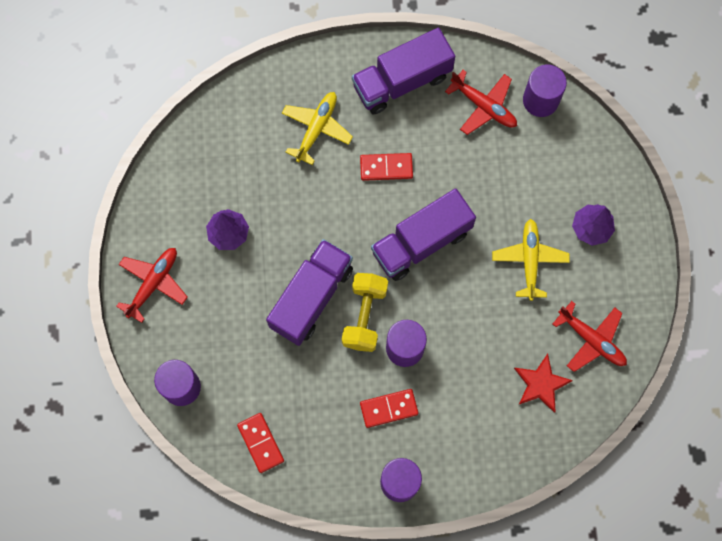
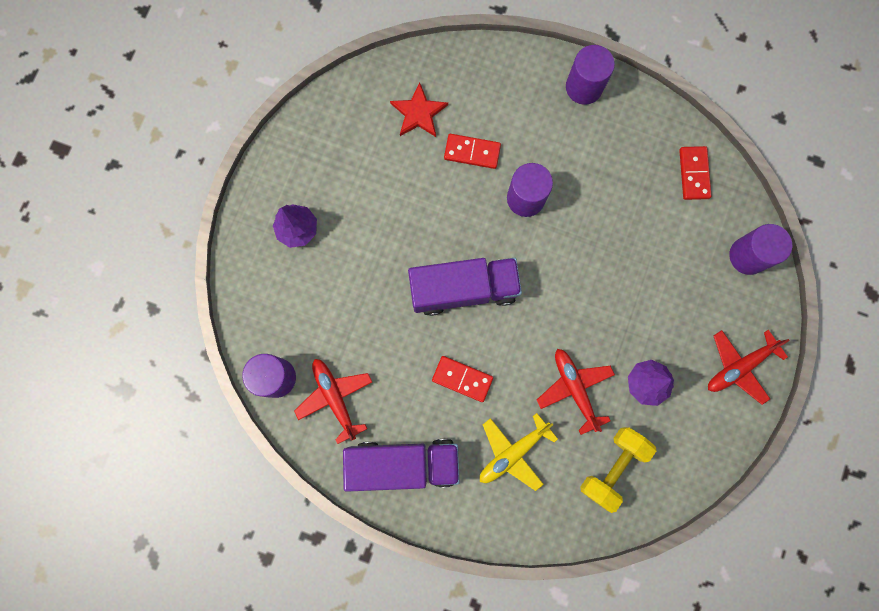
camera: 155 degrees left, 5 degrees up
purple truck [266,239,353,346] -> none
yellow dumbbell [342,273,388,352] -> yellow dumbbell moved to [580,427,656,513]
red domino [360,389,419,428] -> red domino moved to [444,134,501,169]
yellow plane [492,219,570,301] -> none
red plane [553,301,627,372] -> red plane moved to [537,349,615,435]

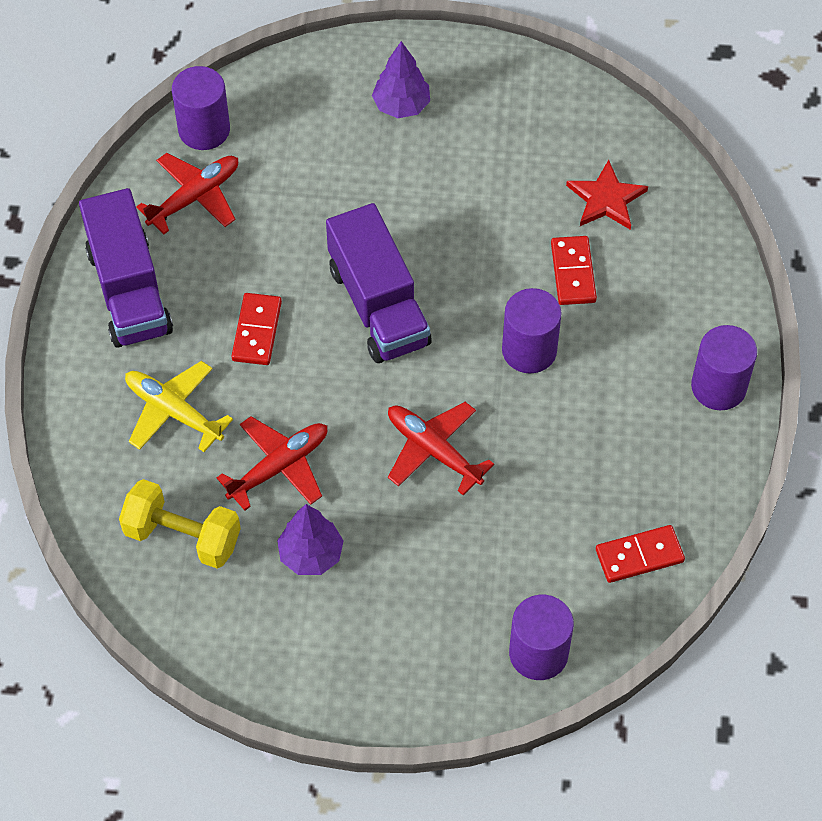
camera: 75 degrees right, 20 degrees down
red plane [708,330,790,405] -> red plane moved to [388,402,494,495]

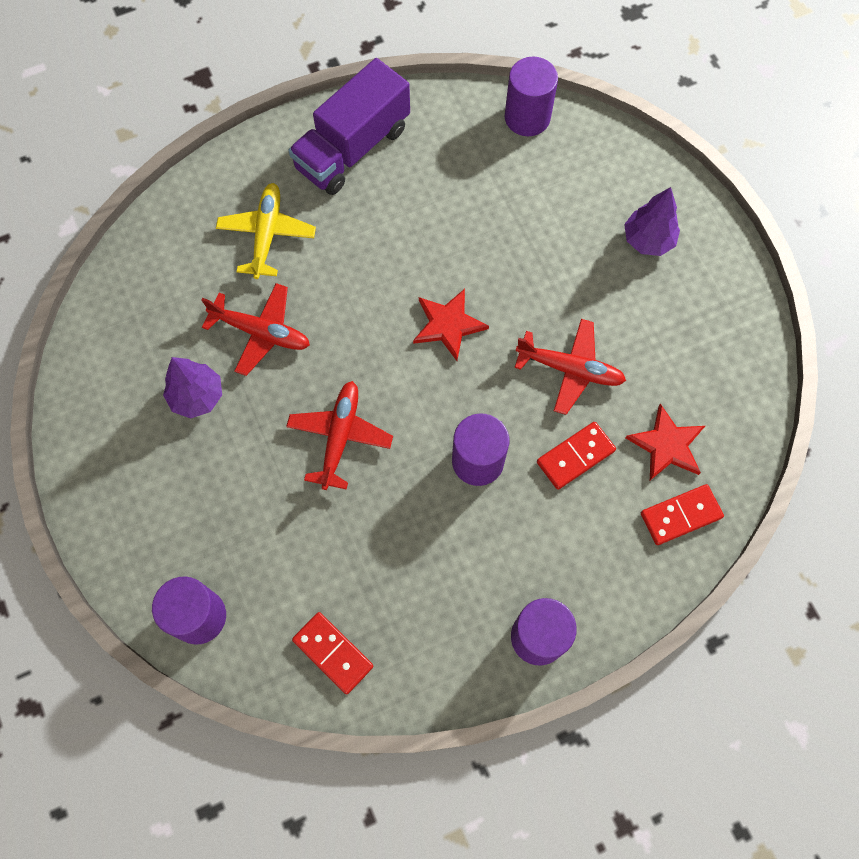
camera: 60 degrees right, 10 degrees up
yellow dumbbell [119,479,241,568] -> none
red plane [136,153,238,234] -> red plane moved to [515,319,626,415]
red domino [232,293,282,365] -> red domino moved to [641,484,724,545]
purple truck [326,203,432,363] -> red star [413,289,489,361]

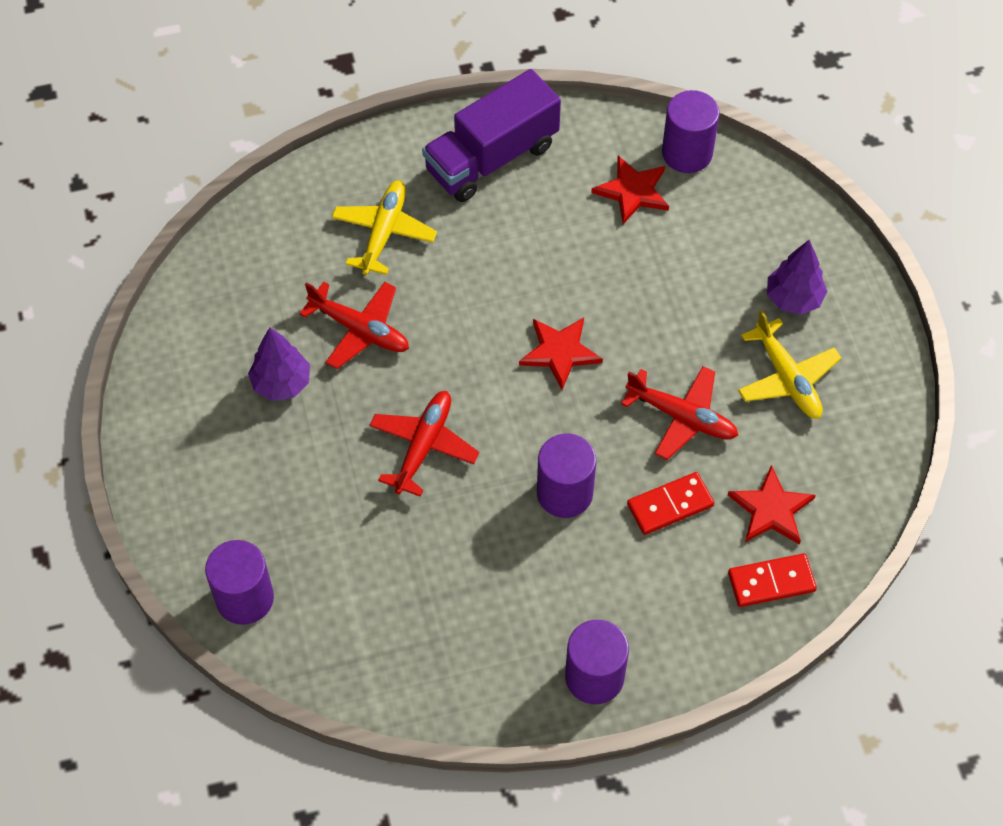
camera: 10 degrees right, 10 degrees down
red domino [292,612,373,694] -> none
none -> red star [591,156,669,224]
none -> yellow plane [738,310,841,419]

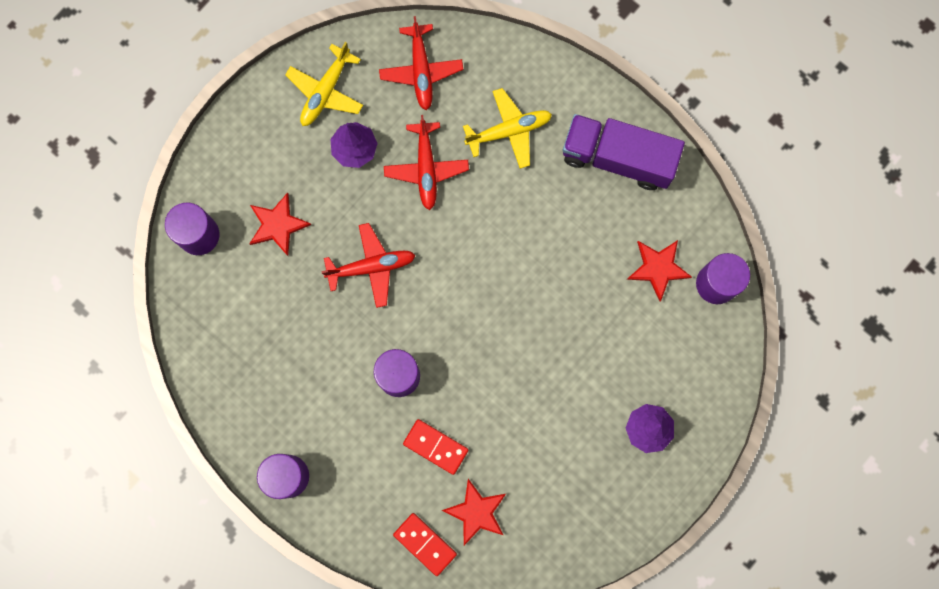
camera: 55 degrees right, 20 degrees up
red star [519,318,603,390] -> red star moved to [250,193,312,256]
red plane [621,366,738,460] -> red plane moved to [379,16,463,110]
yellow plane [738,310,841,419] -> yellow plane moved to [285,42,363,126]

